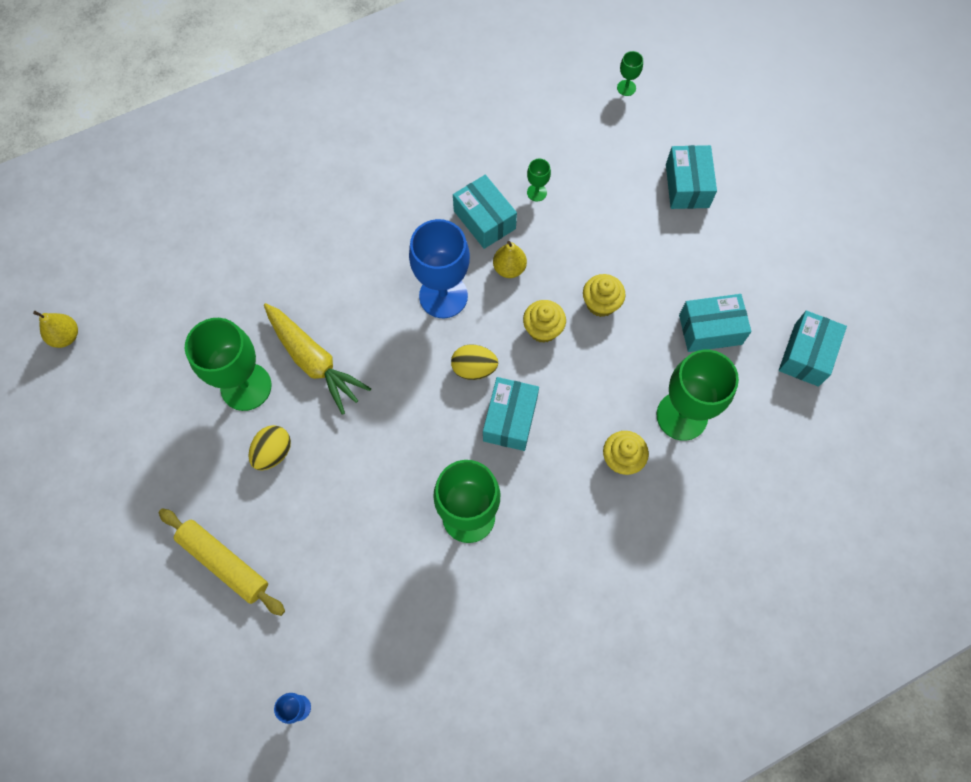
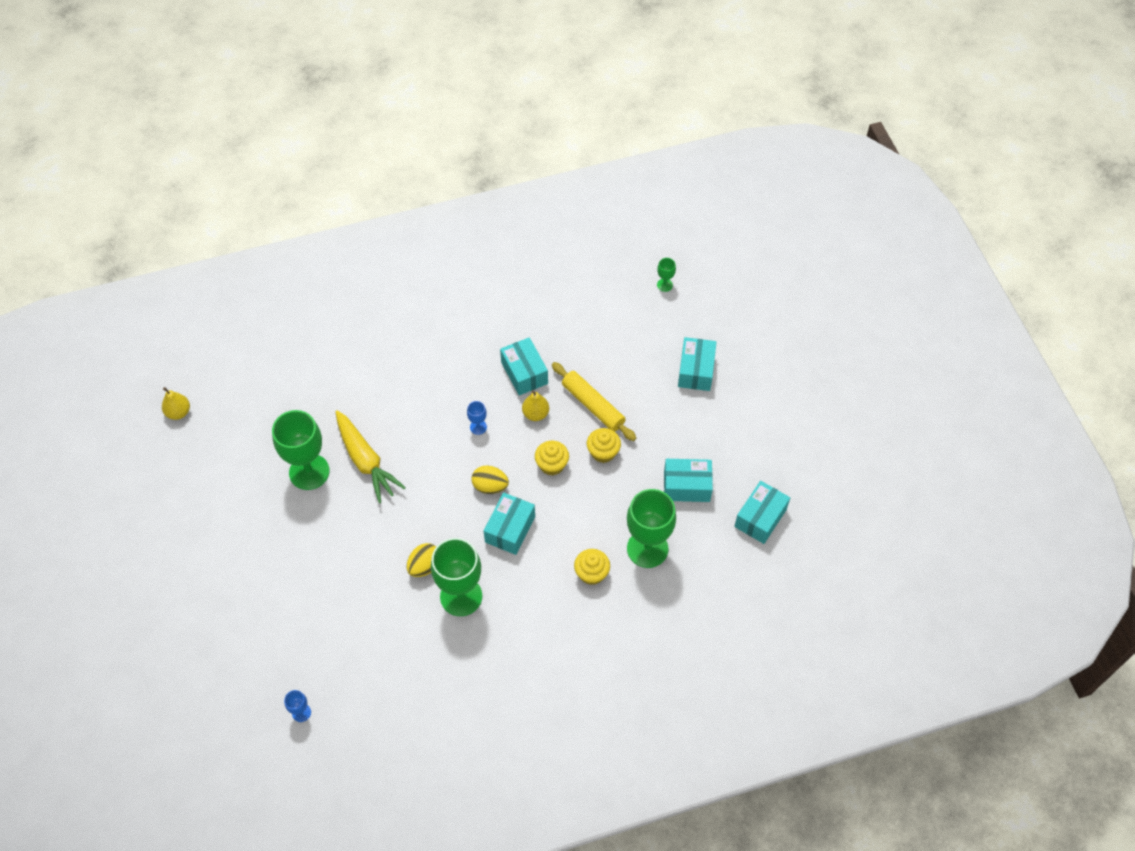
camera: 10 degrees right, 10 degrees down
yellow rolling pin [159,508,285,616] -> yellow rolling pin moved to [552,362,636,441]
yellow egg [249,425,291,470] -> yellow egg moved to [407,543,436,577]
blue goblet [409,219,470,318] -> blue goblet [467,401,487,435], size x0.43
green goblet [527,159,551,201] -> none

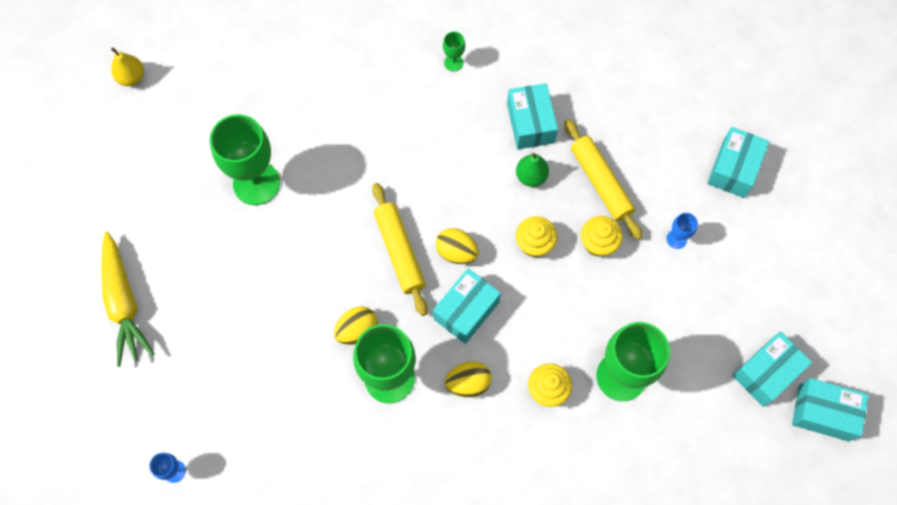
camera: 15 degrees right, 10 degrees up
yellow carrot [335,410,406,503] -> yellow carrot moved to [101,232,155,367]
blue goblet [467,401,487,435] -> blue goblet moved to [667,213,698,249]
yellow pear [522,390,549,421] -> green pear [516,153,549,187]
green goblet [657,258,676,292] -> green goblet moved to [443,32,465,72]
turquoise box [664,459,713,502] -> turquoise box moved to [792,378,869,442]
none -> yellow rolling pin [372,183,427,316]
none -> yellow egg [445,361,492,397]

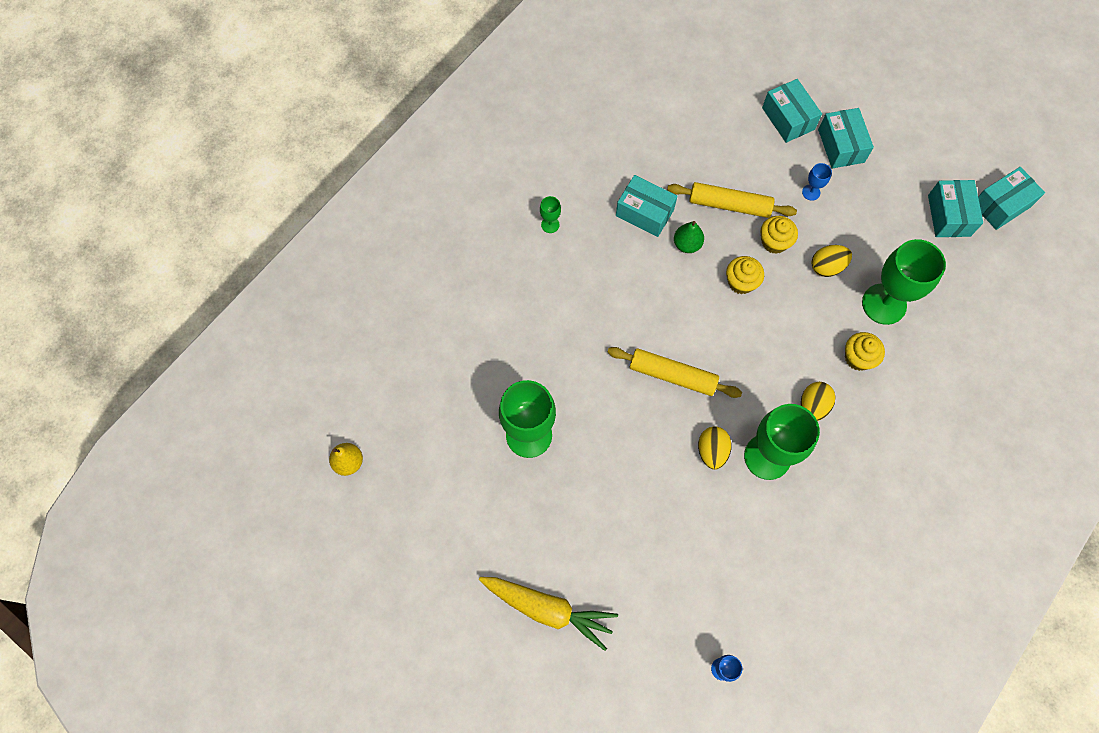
camera: 50 degrees left, 0 degrees up
turquoise box [433,268,501,344] -> turquoise box moved to [818,108,874,168]
yellow egg [436,228,479,264] -> yellow egg moved to [812,245,852,277]

